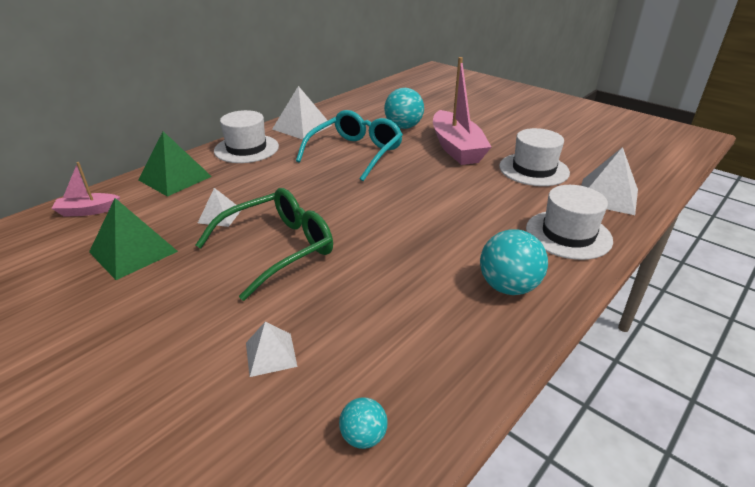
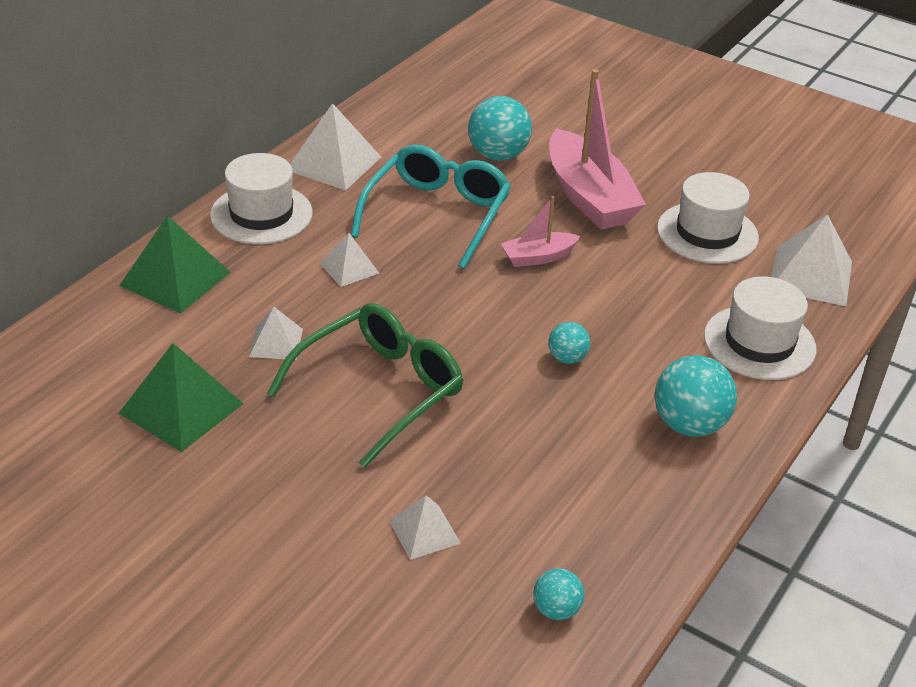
camera: 10 degrees left, 5 degrees up
pink boat [51,162,120,217] -> pink boat moved to [501,196,580,267]
none -> white pyramid [320,233,379,287]
none -> turquoise ball [548,322,590,364]

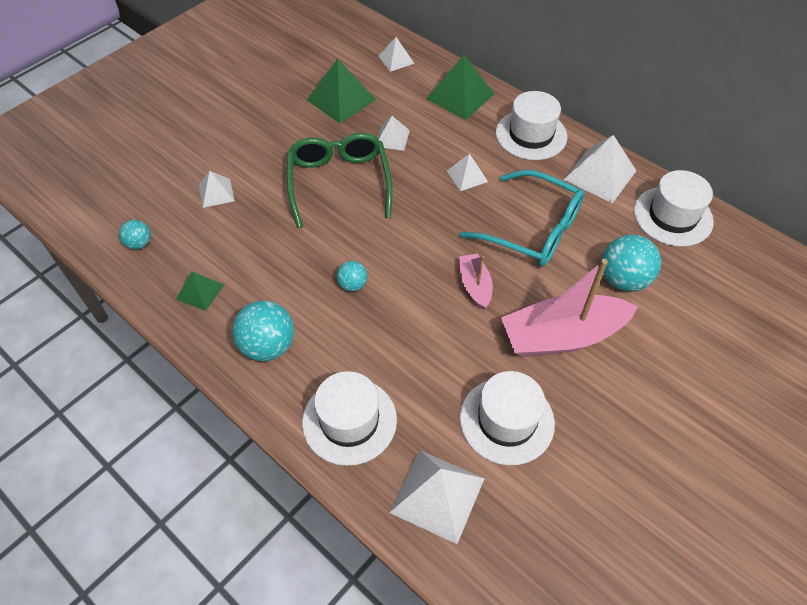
camera: 100 degrees right, 15 degrees up
green glasses [267,303,463,468] -> green glasses turned 150 degrees counterclockwise [287,133,393,228]
none -> green pyramid [176,271,224,311]
none -> white pyramid [378,37,414,72]
none -> white hat [634,170,714,247]

